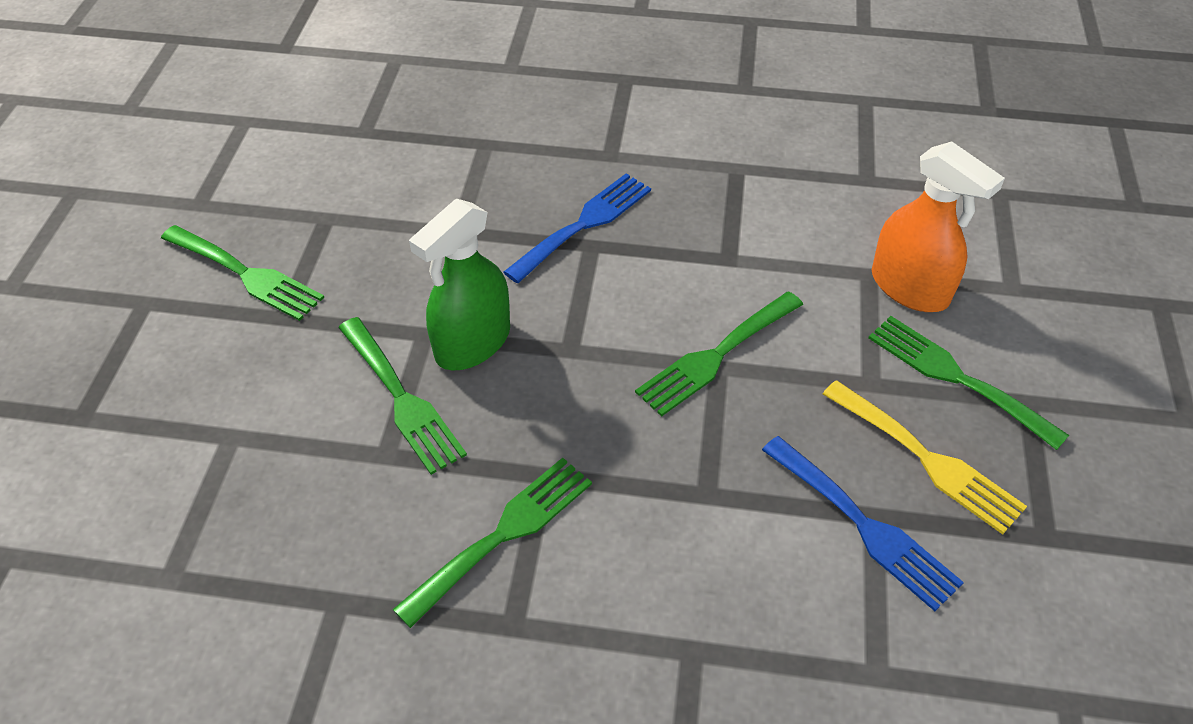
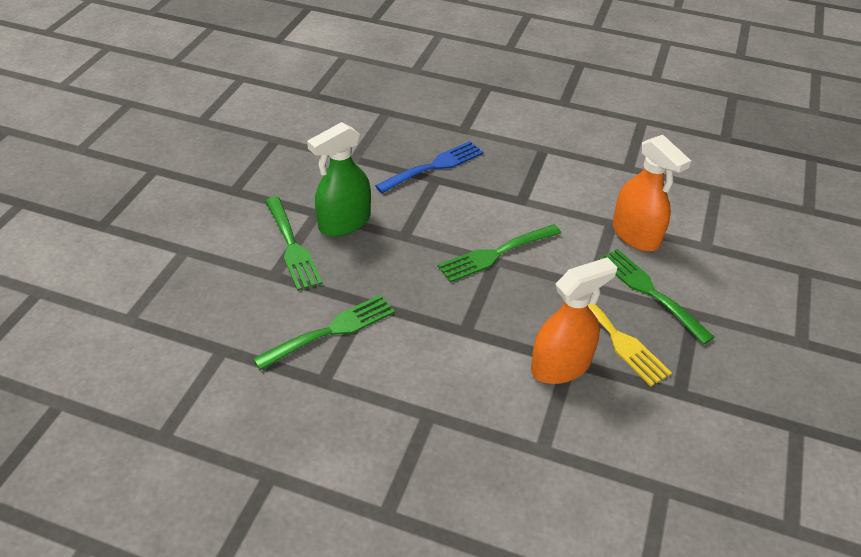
camera: 10 degrees right, 5 degrees down
green fork [161,225,324,321] -> none
blue fork [762,436,964,611] -> orange spray bottle [531,257,617,384]

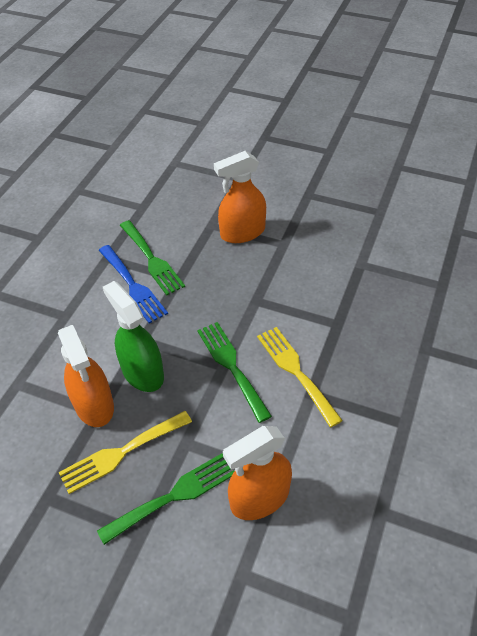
camera: 95 degrees right, 5 degrees up
green fork [265,196,323,291] -> orange spray bottle [214,151,266,243]
green spray bottle [307,122,371,236] -> green spray bottle moved to [103,281,164,392]
blue fork [375,141,484,193] -> blue fork moved to [98,245,168,324]
none -> yellow fork [257,327,343,427]

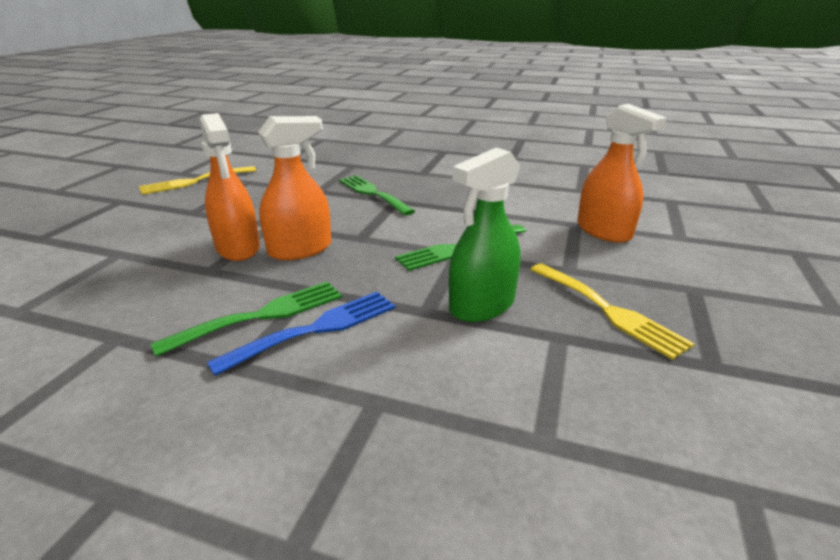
camera: 95 degrees left, 20 degrees down
orange spray bottle [58,325,114,427] -> orange spray bottle moved to [258,116,331,260]
green fork [97,453,234,545] -> green fork moved to [339,175,415,216]
yellow fork [257,327,343,427] -> yellow fork moved to [139,166,256,195]

